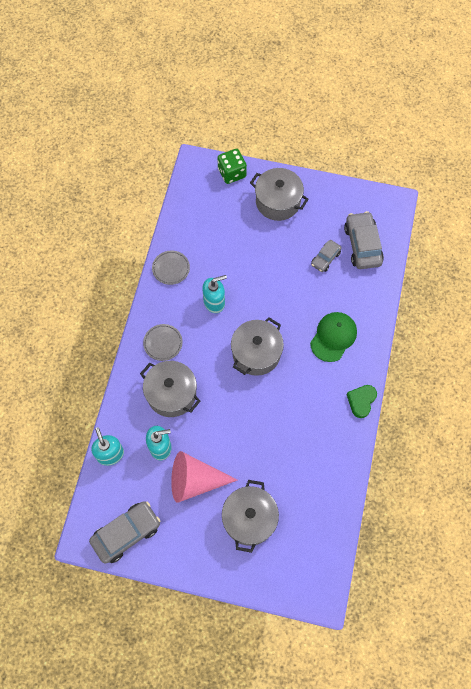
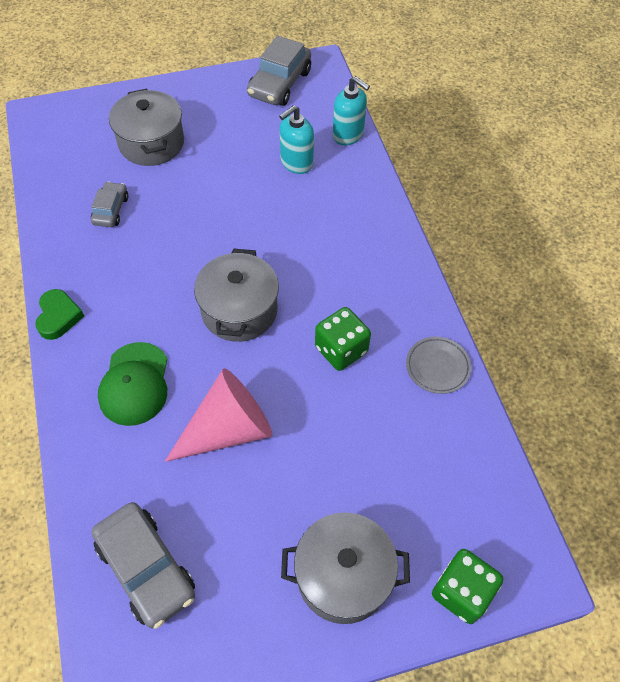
camera: 150 degrees right, 10 degrees down
grey pot [140,361,200,417] -> none
grey plate [143,324,183,361] -> none
pink cone [171,451,237,503] -> pink cone moved to [165,368,272,462]
turquoise soap dispenser [202,275,227,313] -> green dice [315,307,371,371]
grey car [311,240,342,272] -> grey car moved to [91,182,128,227]

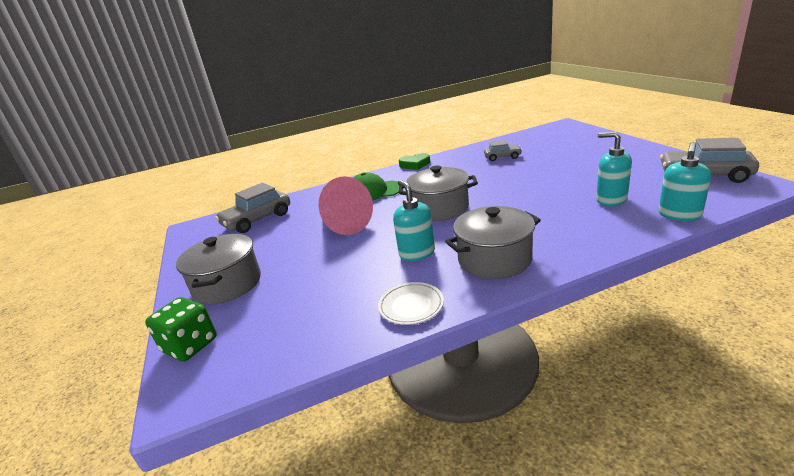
camera: 90 degrees right, 30 degrees down
grey pot [109,89,184,166] -> grey pot moved to [445,206,541,279]
green dice [315,307,371,371] -> turquoise soap dispenser [393,180,435,261]
grey plate [406,337,471,394] -> white plate [378,282,444,325]

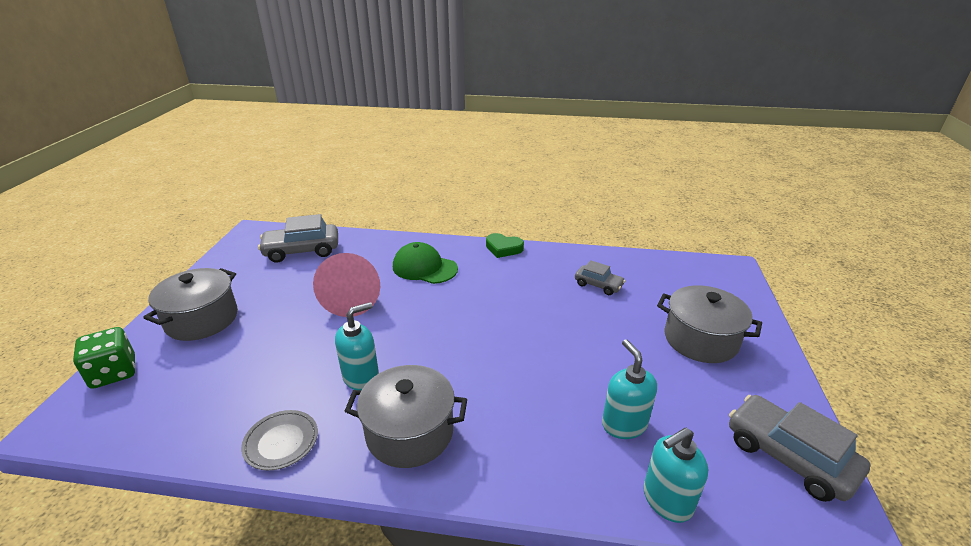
camera: 25 degrees right, 5 degrees up
white plate [378,282,444,325] -> grey plate [241,410,318,470]
turquoise soap dispenser [393,180,435,261] -> turquoise soap dispenser turned 45 degrees clockwise [335,302,379,390]
grey pot [399,166,478,221] -> grey pot moved to [657,285,762,363]

